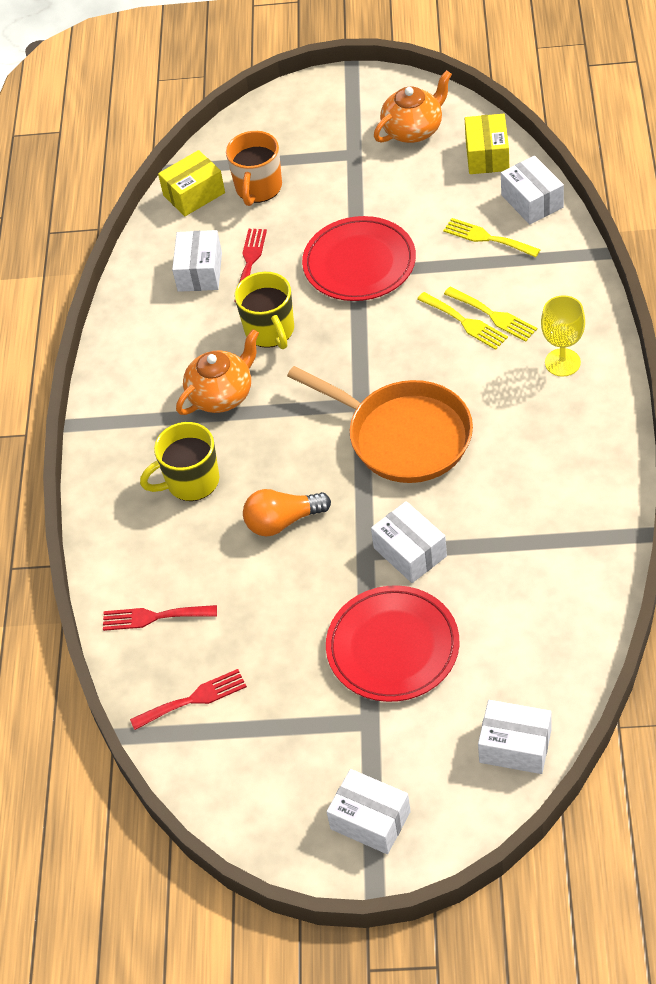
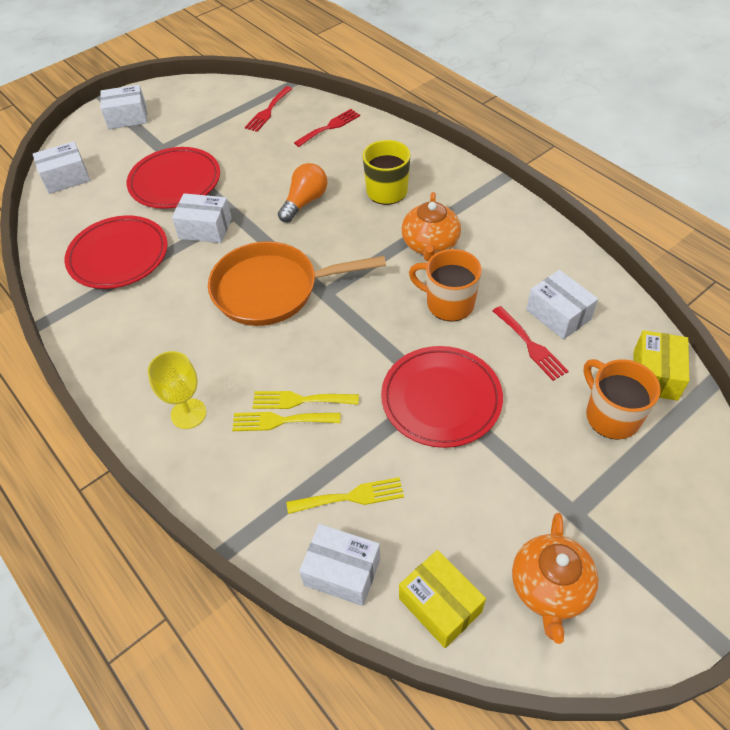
camera: 135 degrees right, 0 degrees up
yellow mug [234,272,294,349] -> orange mug [409,249,482,322]
none -> red plate [65,215,168,289]

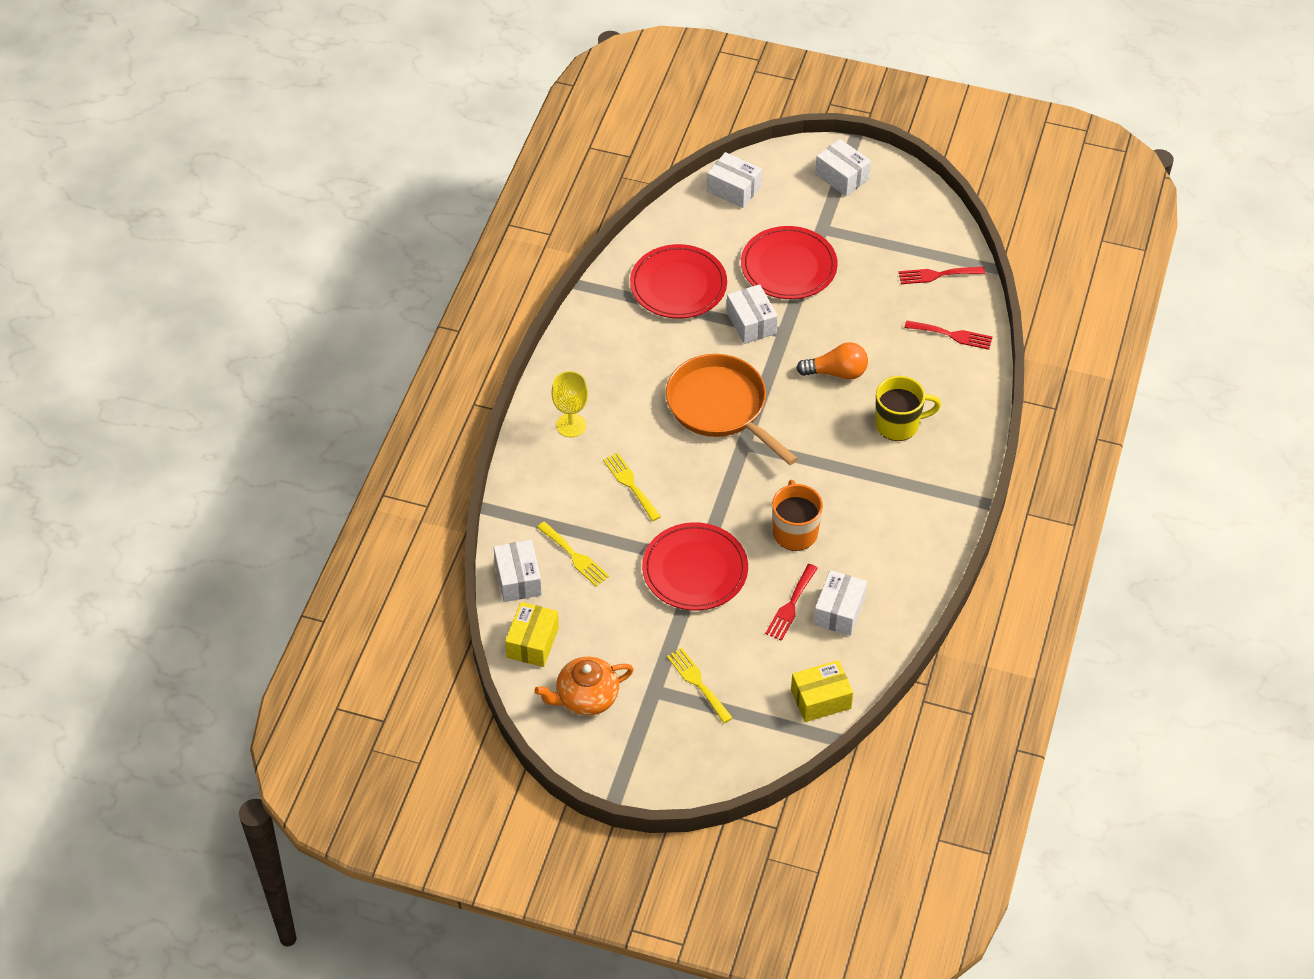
camera: 55 degrees right, 0 degrees up
yellow fork [232,412,340,431] -> yellow fork moved to [667,648,733,723]
orange teapot [402,192,461,262] -> none
orange mug [583,359,661,440] -> none

